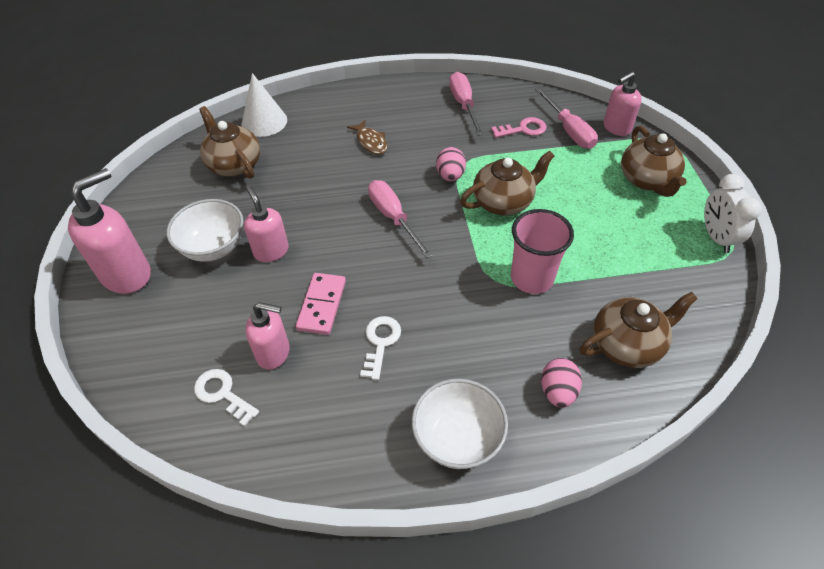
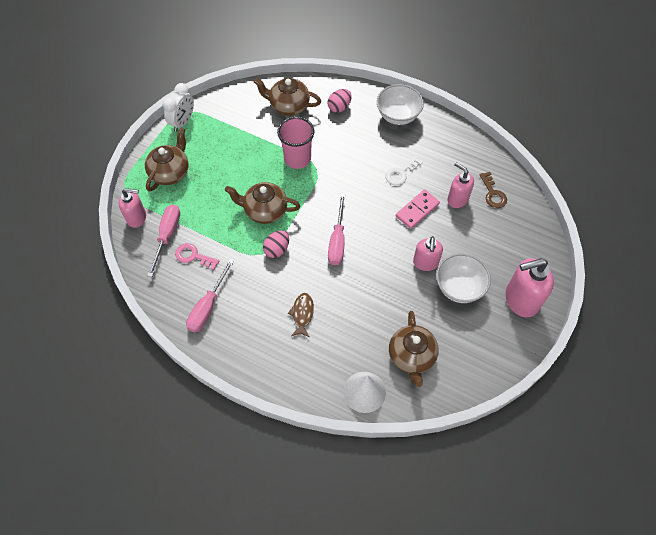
camera: 145 degrees left, 10 degrees up
white key [194,369,259,427] -> brown key [480,172,507,208]

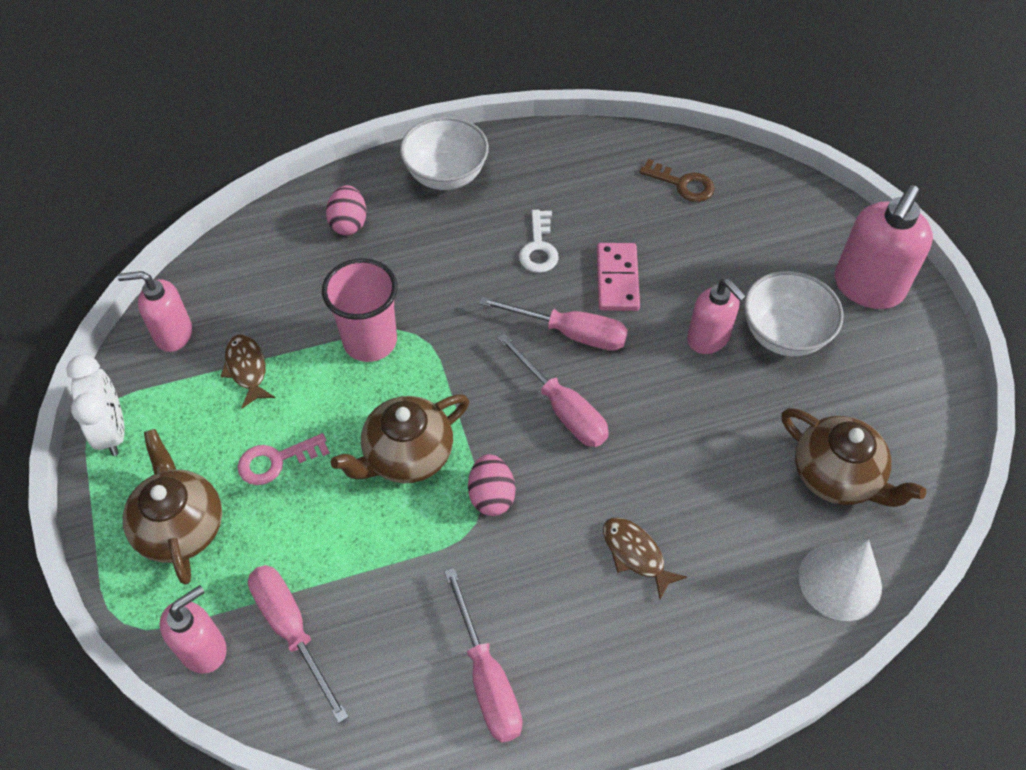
camera: 45 degrees left, 5 degrees down
pink key [175,243,219,270] -> pink key moved to [237,433,330,485]
brown teapot [253,78,321,116] -> none
pink soap dispenser [447,162,474,208] -> pink soap dispenser moved to [118,271,192,352]
none -> brown fish [220,334,275,408]
none -> pink screwdriver [479,296,628,351]

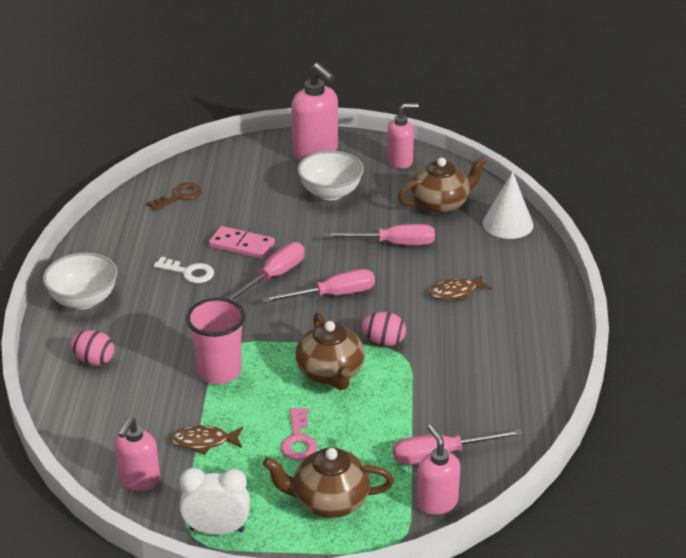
camera: 70 degrees left, 20 degrees down
pink screwdriver [444,568,522,743] -> pink screwdriver moved to [325,224,435,245]
pink soap dispenser [687,278,746,354] -> pink soap dispenser moved to [387,103,419,169]

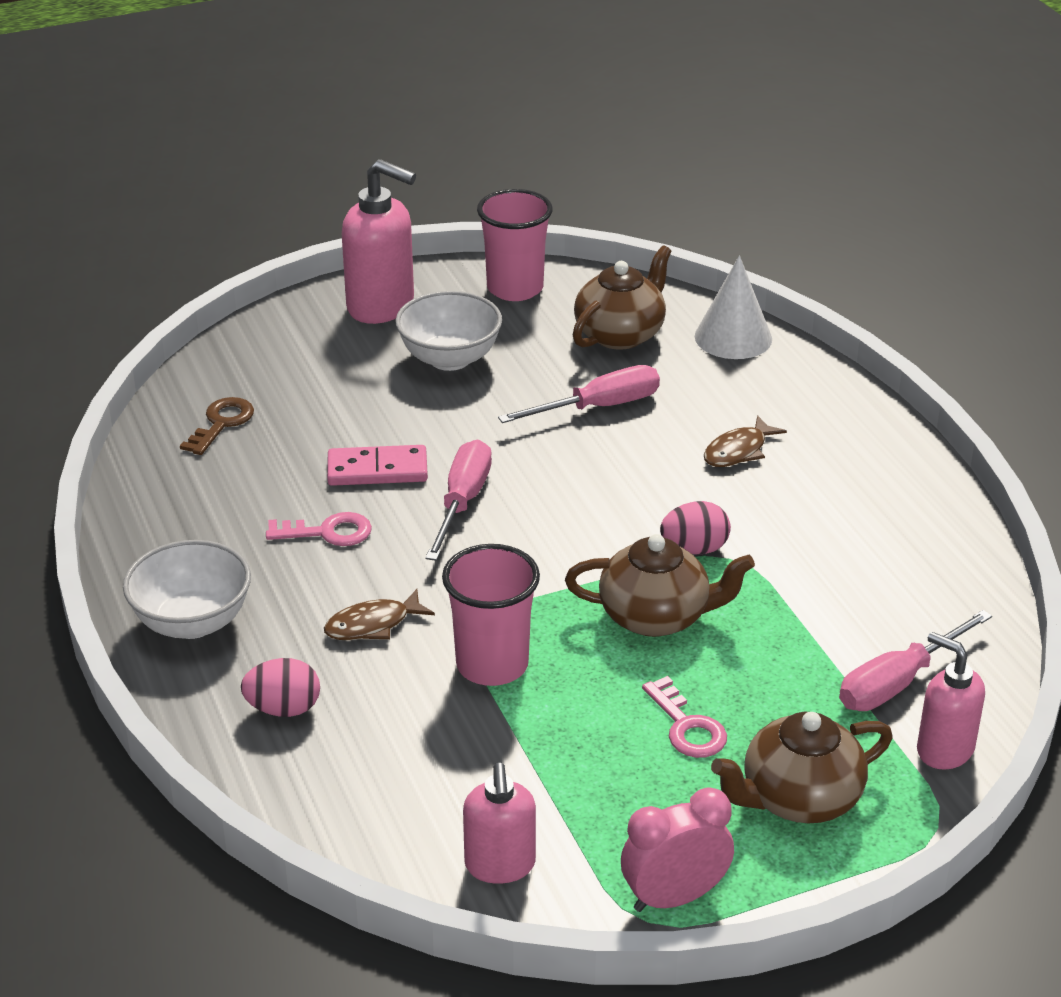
camera: 25 degrees left, 0 degrees up
white key [154,256,214,283] -> pink key [266,512,372,546]
brown fish [170,425,243,455] -> brown fish moved to [324,589,435,640]
white clock [180,468,250,535] -> pink clock [621,788,734,912]
pink screwdriver [262,269,375,303] -> none
brown teapot [295,312,365,390] -> brown teapot turned 45 degrees counterclockwise [565,534,755,637]
pink soap dispenser [387,103,419,169] -> pink cup [477,189,553,301]

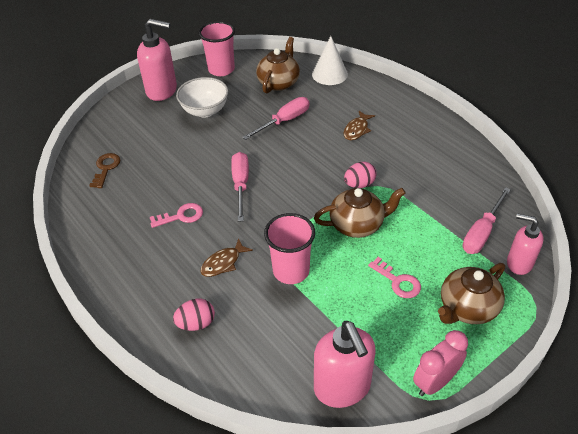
camera: 15 degrees left, 10 degrees up
white bowl [123,540,251,639] -> none
pink domino [327,445,428,486] -> none
pink soap dispenser [463,763,536,884] -> pink soap dispenser [314,321,376,408], size x1.57

